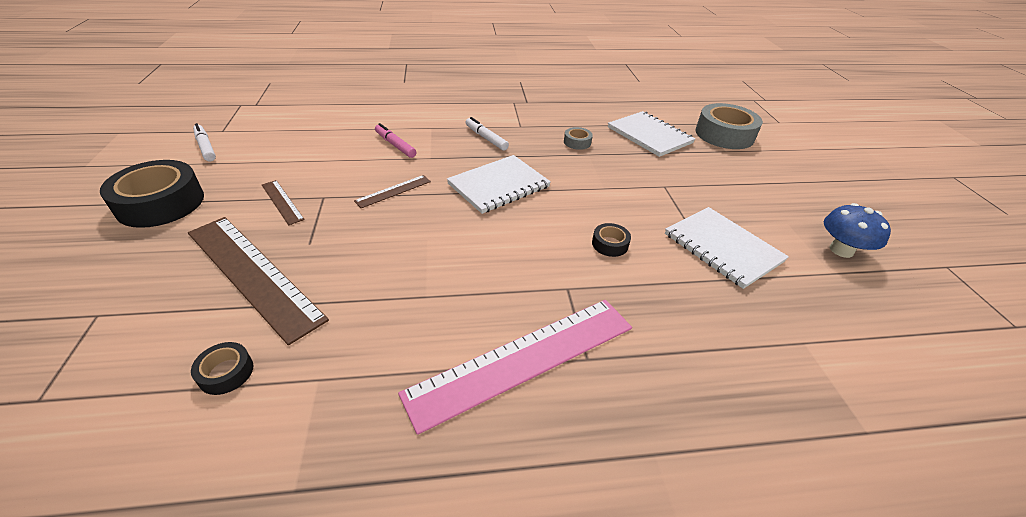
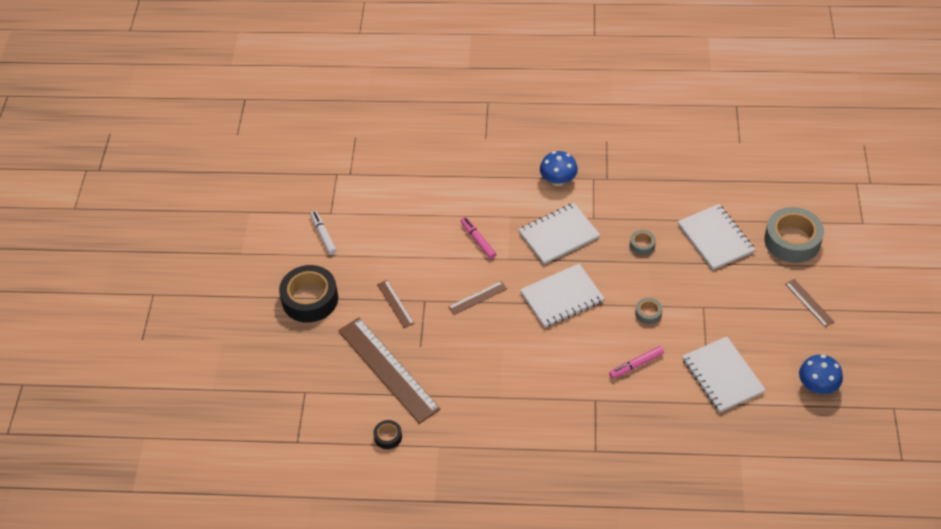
camera: 15 degrees right, 10 degrees up
pink ruler [398,300,632,435] -> none
white marker [465,117,509,151] -> white notebook [518,203,600,264]
black tape [592,223,631,257] -> pink marker [609,346,664,379]
none -> blue mushroom [540,151,578,186]
none -> grey tape [635,298,663,325]
none -> brown ruler [786,279,834,327]

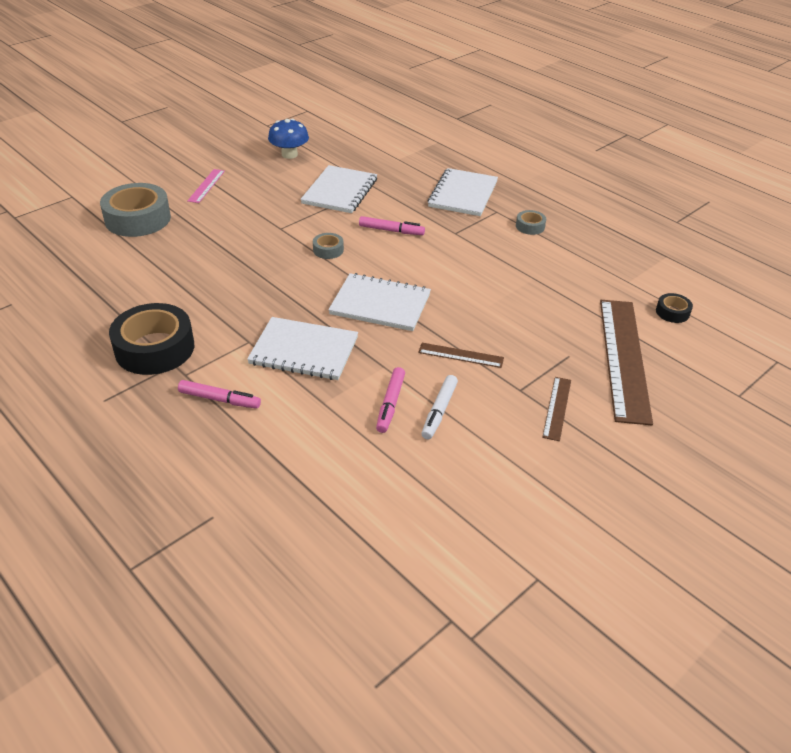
camera: 140 degrees left, 10 degrees down
black tape [279,265,338,323] -> black tape moved to [109,303,194,375]
white marker [310,211,337,255] -> white marker moved to [421,375,458,439]
blue mushroom [540,151,578,186] -> pink marker [178,380,261,409]
grey tape [630,230,656,255] -> grey tape moved to [516,210,546,235]
white notebook [678,204,755,270] -> white notebook moved to [428,168,498,216]
brown ruler [786,279,834,327] -> pink ruler [187,169,225,203]

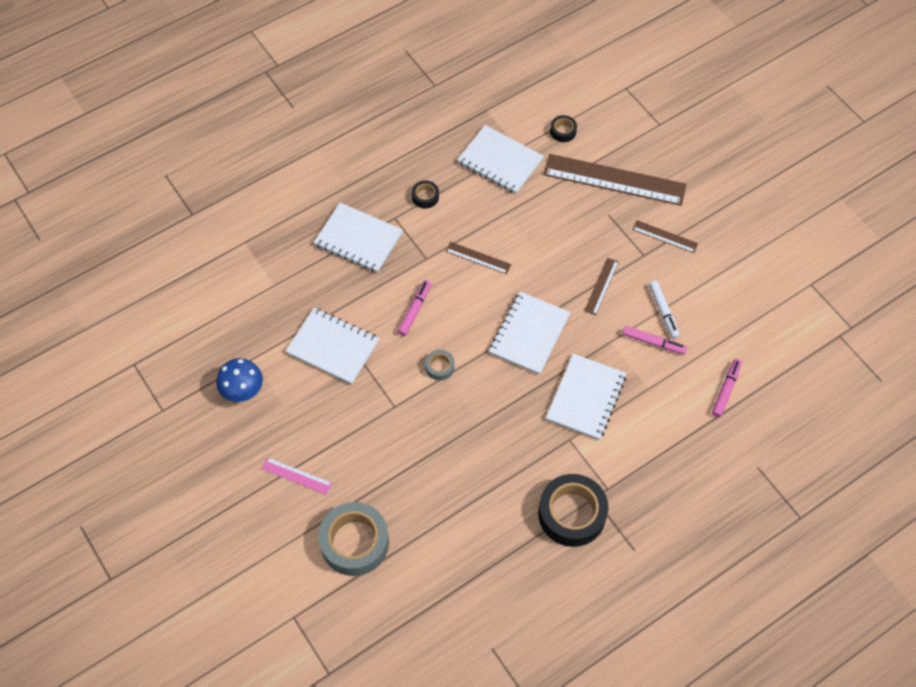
camera: 80 degrees left, 20 degrees up
pink marker [178,380,261,409] -> pink marker moved to [712,359,742,417]
white marker [421,375,458,439] -> white marker turned 45 degrees clockwise [649,281,680,339]
grey tape [516,210,546,235] -> black tape [412,180,439,208]
none -> brown ruler [446,242,511,274]
none -> white notebook [457,125,544,194]

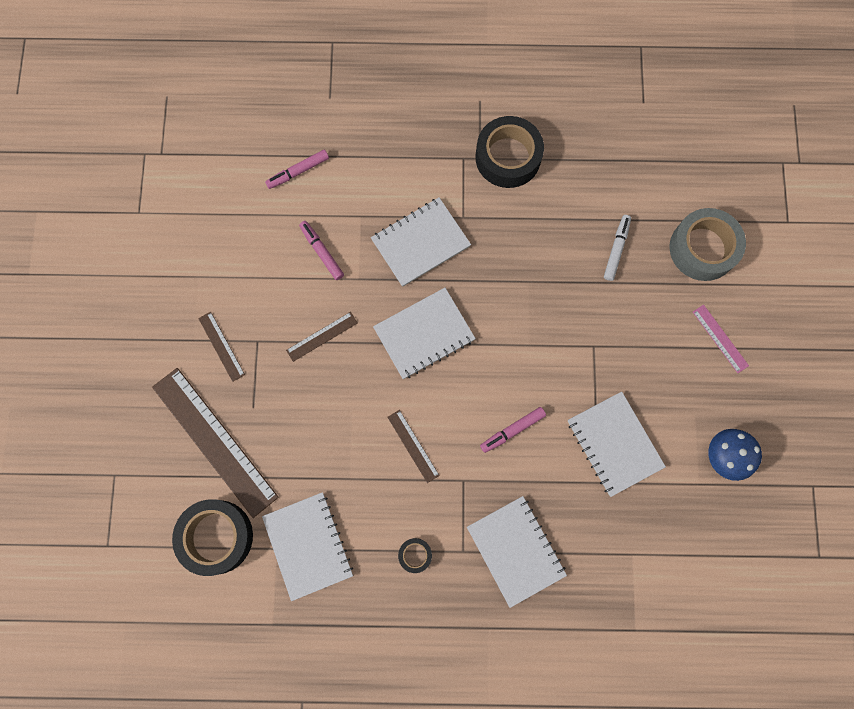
camera: 145 degrees left, 15 degrees up
grey tape [425,350,455,380] -> none
black tape [550,115,577,142] -> black tape [172,499,253,576], size x2.19
white marker [649,281,680,339] -> white marker moved to [604,215,631,281]

